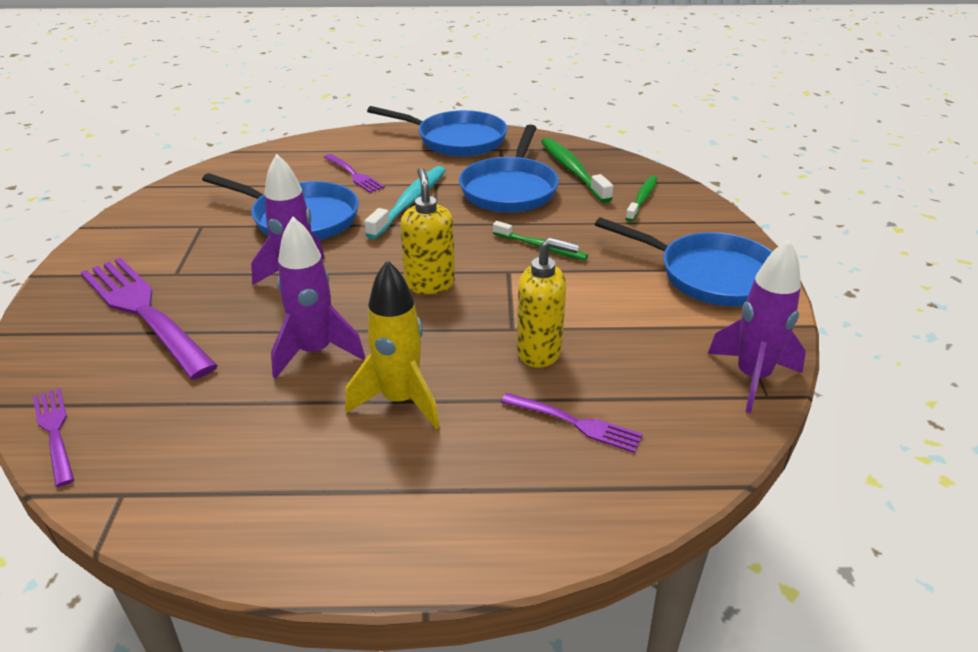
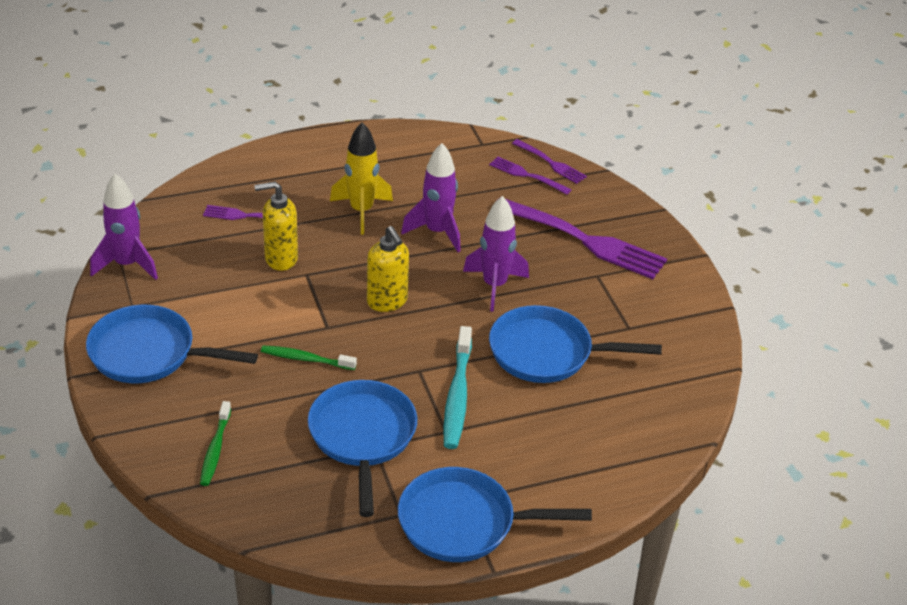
camera: 160 degrees right, 5 degrees up
purple fork [324,154,385,193] -> purple fork moved to [489,156,572,195]
green toothbrush [541,138,613,203] -> none

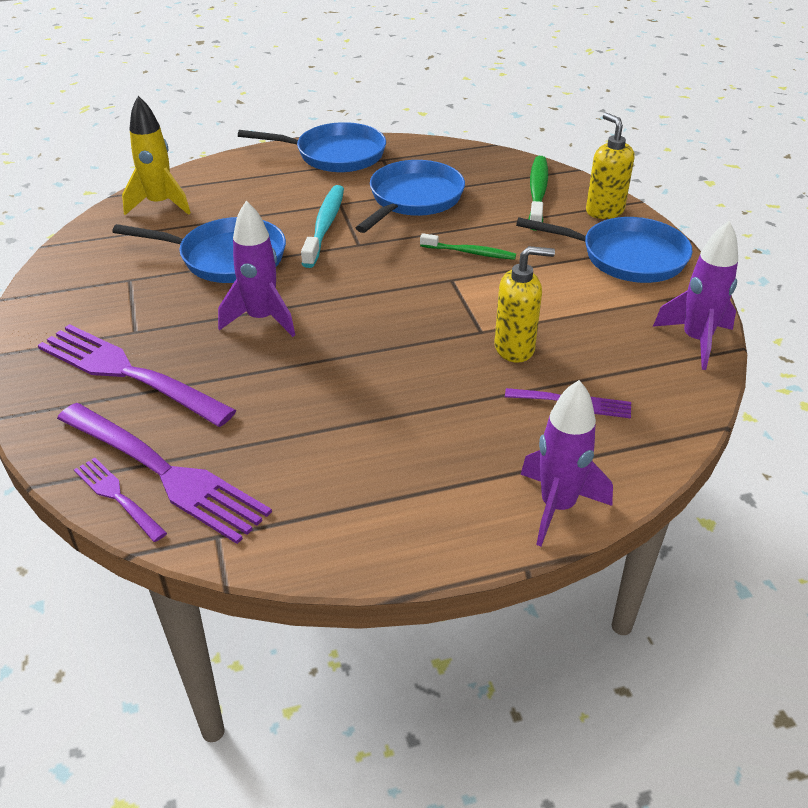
camera: 175 degrees left, 0 degrees up
green toothbrush [200,401,231,486] -> green toothbrush [529,156,548,231], size x1.56
blue pan [308,380,417,517] -> blue pan turned 150 degrees counterclockwise [356,160,465,233]
yellow rocket [330,122,393,234] -> yellow rocket moved to [122,96,191,215]
yellow soap dispenser [367,226,409,312] -> yellow soap dispenser moved to [586,113,634,219]
purple rocket [401,143,461,252] -> purple rocket moved to [520,380,613,546]
purple fork [489,156,572,195] -> purple fork [57,403,272,544], size x1.98

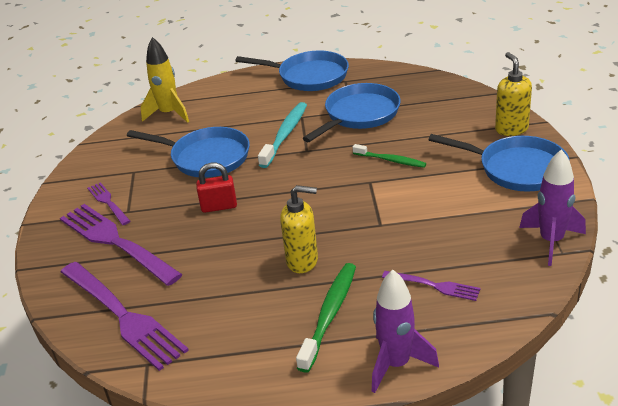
camera: 15 degrees right, 5 degrees down
purple fork [74,458,167,542] -> purple fork moved to [87,182,130,225]
purple rocket [218,201,295,337] -> red padlock [196,163,237,213]
yellow soap dispenser [494,246,555,363] -> yellow soap dispenser moved to [280,185,318,273]
green toothbrush [529,156,548,231] -> green toothbrush moved to [296,263,356,373]

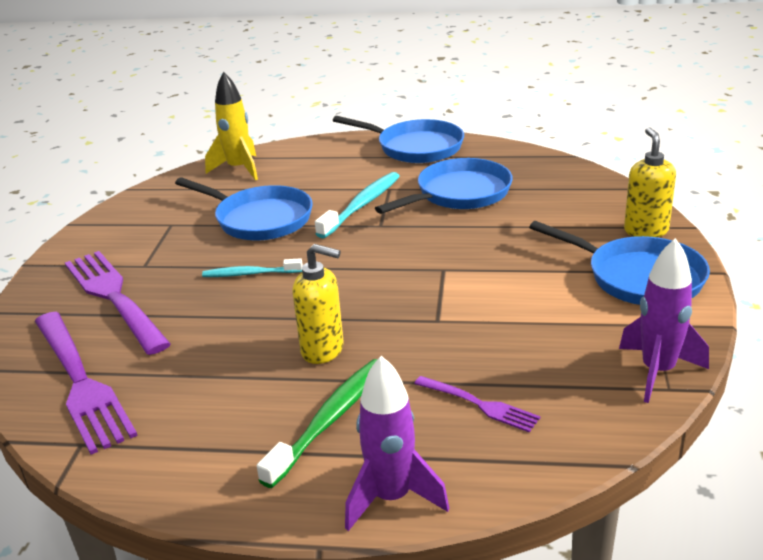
camera: 10 degrees right, 5 degrees down
purple fork [87,182,130,225] -> none
red padlock [196,163,237,213] -> turquoise toothbrush [202,258,303,277]
green toothbrush [353,144,426,168] -> none

